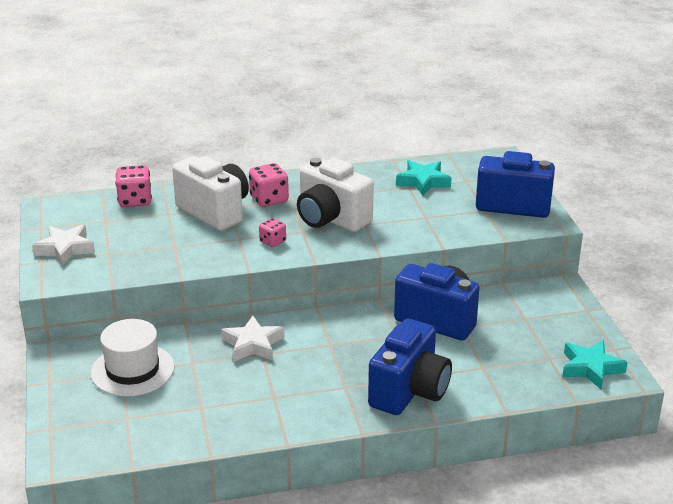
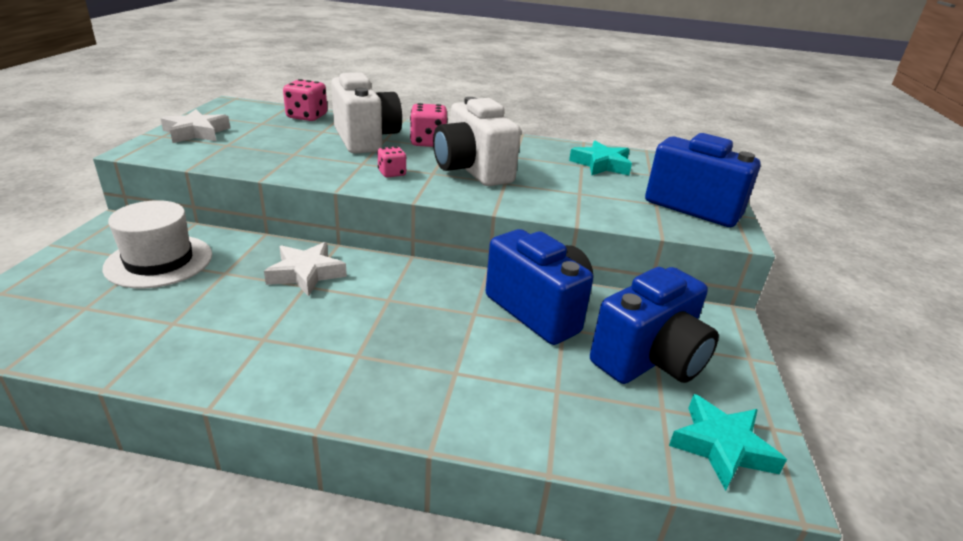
camera: 20 degrees right, 0 degrees up
blue camera [368,319,452,415] -> blue camera moved to [590,267,719,384]

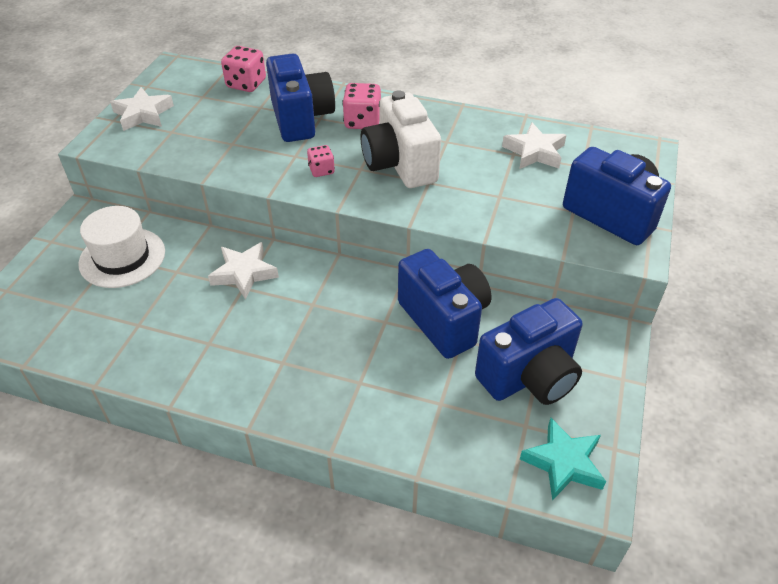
camera: 10 degrees right, 15 degrees up
white camera [331,72,402,154] -> blue camera [266,53,335,142]
turquoise star [569,141,632,175] -> white star [502,122,566,169]

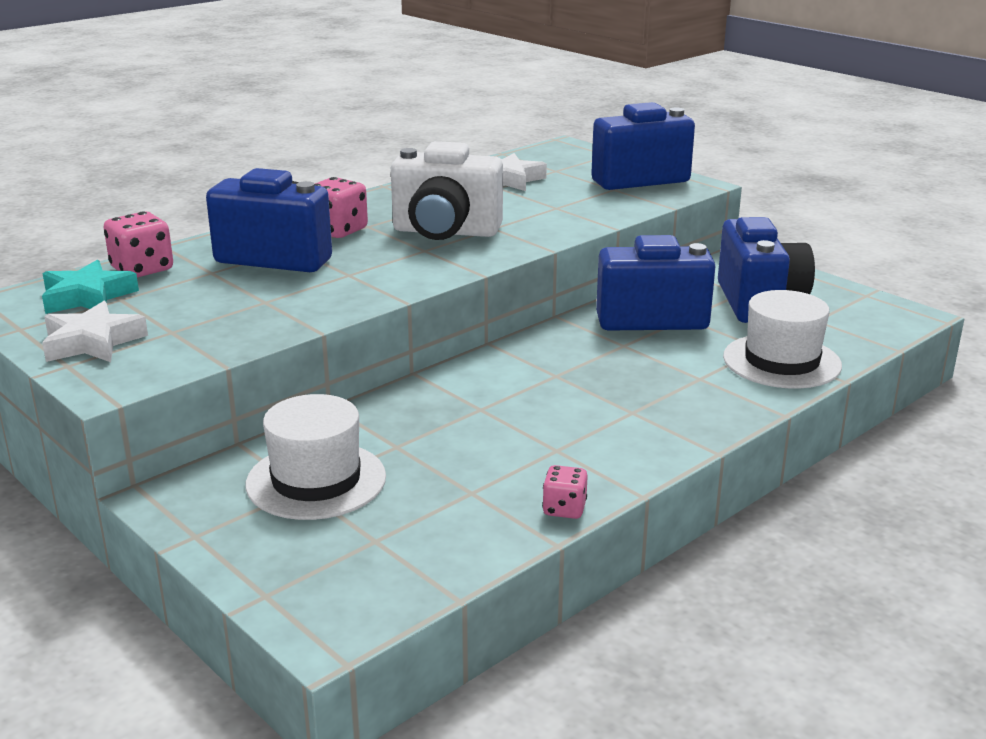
camera: 60 degrees left, 20 degrees down
white star [208,242,279,300] -> none
pink dice [307,145,335,177] -> pink dice moved to [542,465,588,519]
turquoise star [520,418,606,501] -> turquoise star moved to [42,260,139,314]
none -> white hat [723,290,842,389]

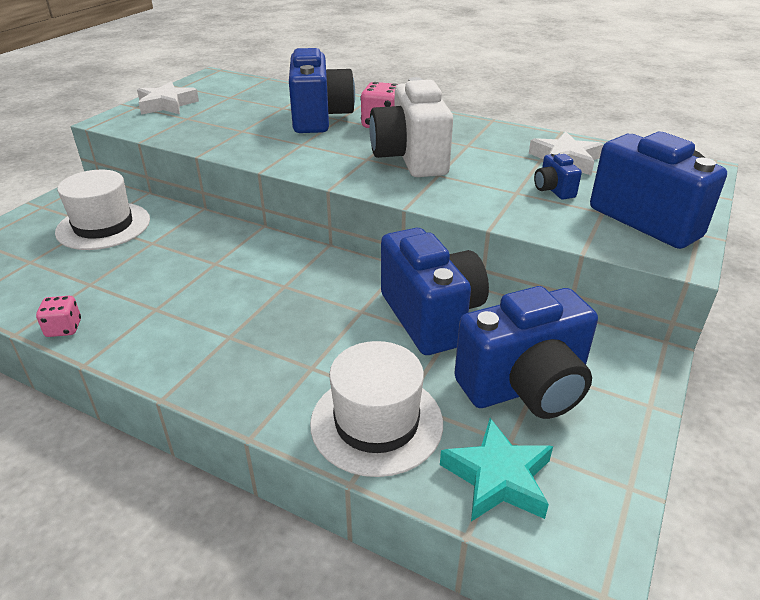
camera: 70 degrees right, 10 degrees up
turquoise star [42,260,139,314] -> turquoise star moved to [440,418,553,522]
pink dice [104,211,173,278] -> none
none -> blue camera [534,152,582,199]

